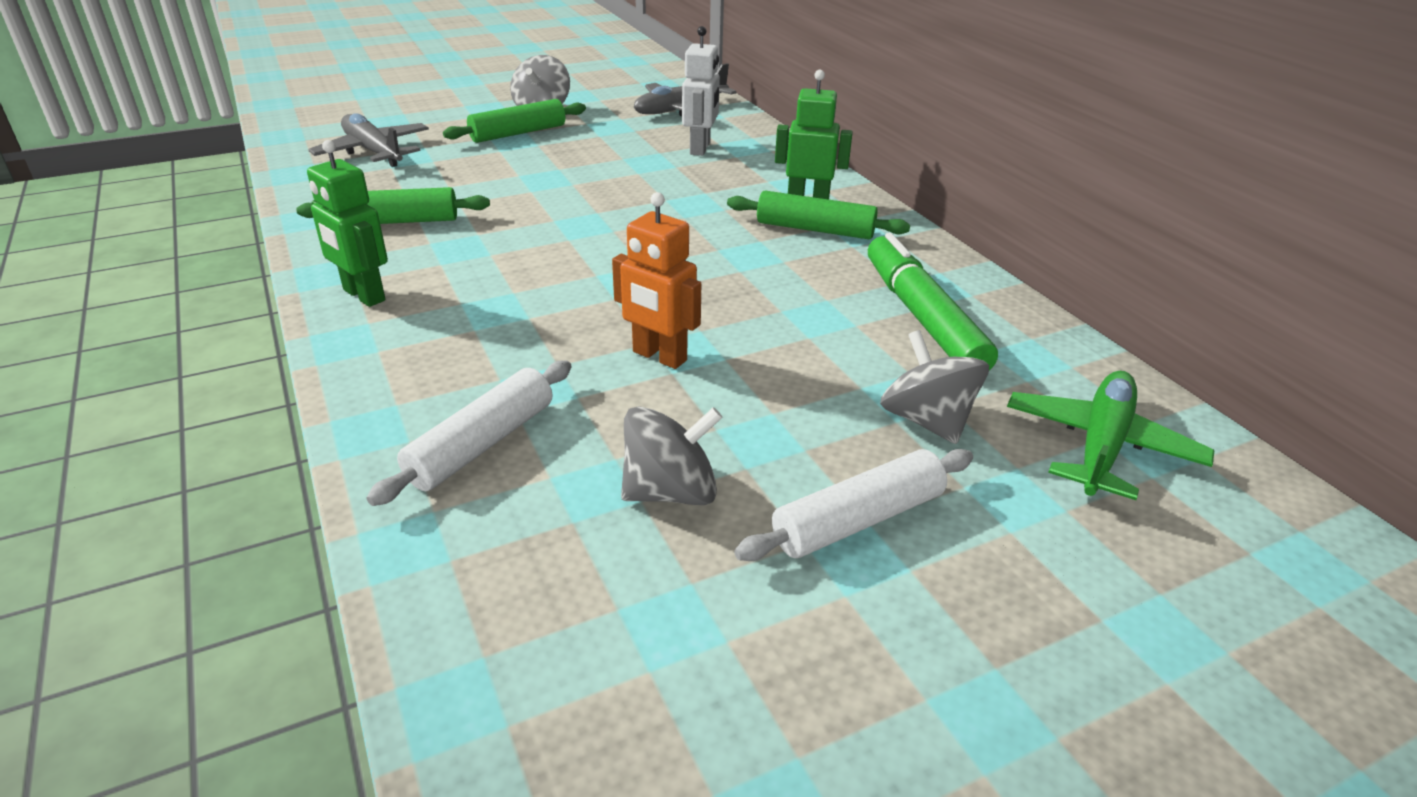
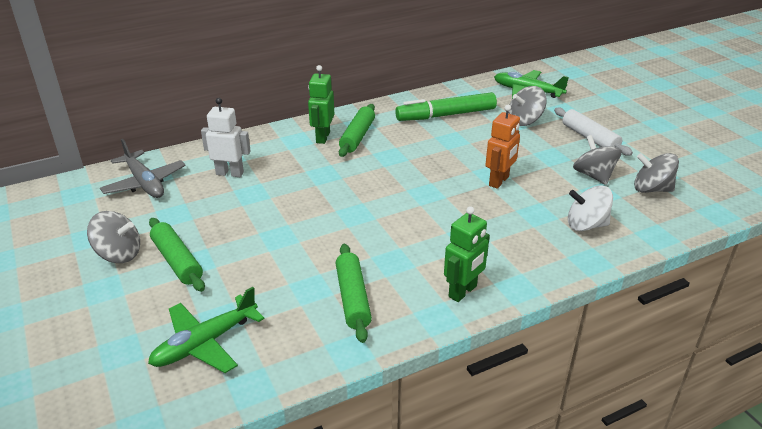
camera: 90 degrees left, 0 degrees up
grey plane [308,113,429,167] -> green plane [148,287,264,373]
white rolling pin [366,361,571,506] -> white spinning top [568,186,613,231]
none -> grey spinning top [634,153,679,193]

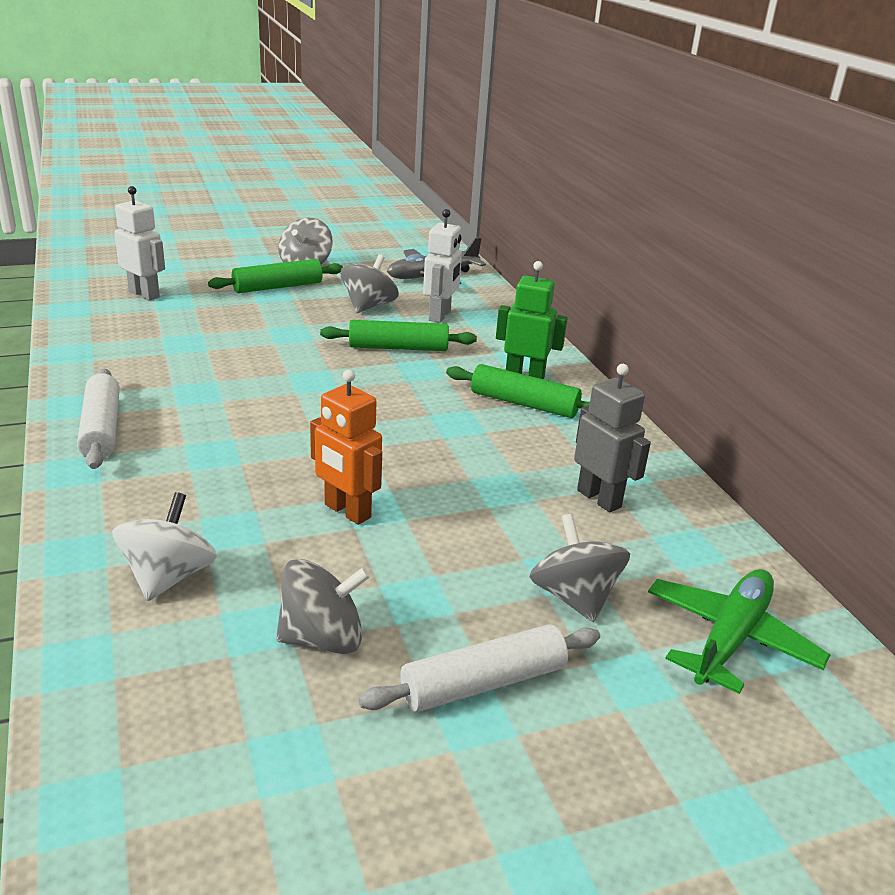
camera: 95 degrees right, 5 degrees down
green plane [148,287,264,373] -> white robot [114,186,165,301]
green rolling pin [336,244,372,343] -> green rolling pin moved to [320,320,477,351]
green marker [395,92,497,121] -> grey robot [574,364,651,513]
green robot [444,206,490,302] -> white rolling pin [77,369,120,469]
grey spinning top [634,153,679,193] -> grey spinning top moved to [341,255,399,313]

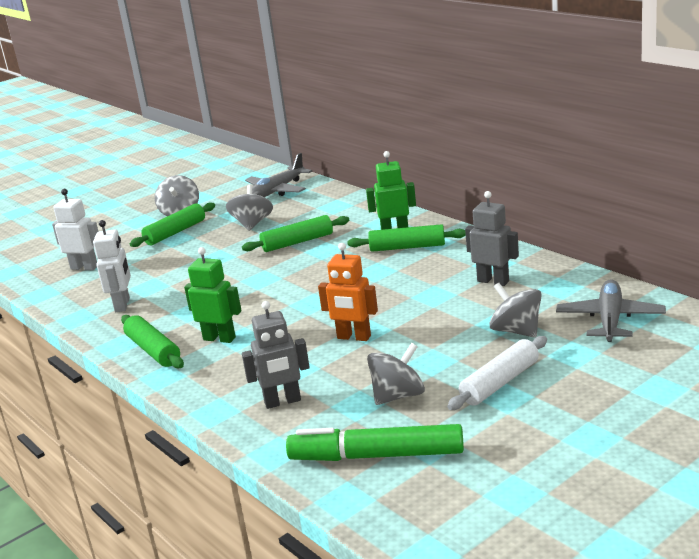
camera: 15 degrees left, 5 degrees down
white rolling pin [77,369,120,469] -> green rolling pin [121,315,184,368]
white spinning top [112,492,217,601] -> grey robot [242,301,310,409]
white robot [423,209,462,323] -> white robot moved to [93,220,131,312]
green plane [648,569,830,694] -> grey plane [556,280,666,342]
none -> green robot [184,247,241,343]
none -> green marker [286,424,464,461]

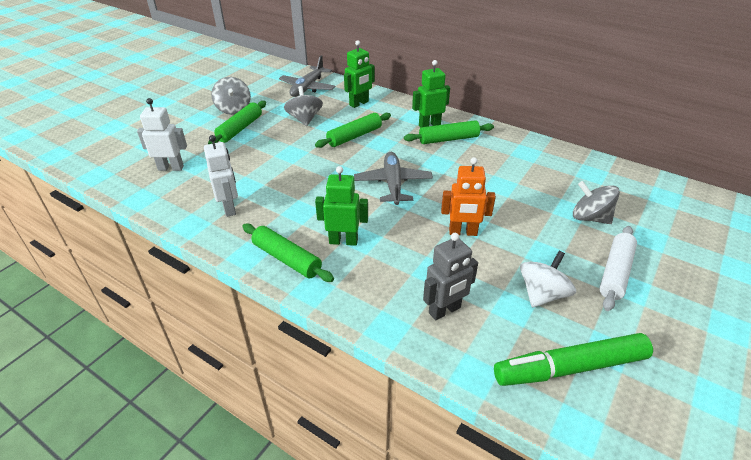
camera: 20 degrees left, 15 degrees up
grey spinning top [367,343,425,405] -> white spinning top [520,251,576,308]
grey robot [465,191,519,286] -> none
grey plane [556,280,666,342] -> grey plane moved to [354,152,433,205]
none -> green robot [344,40,375,108]

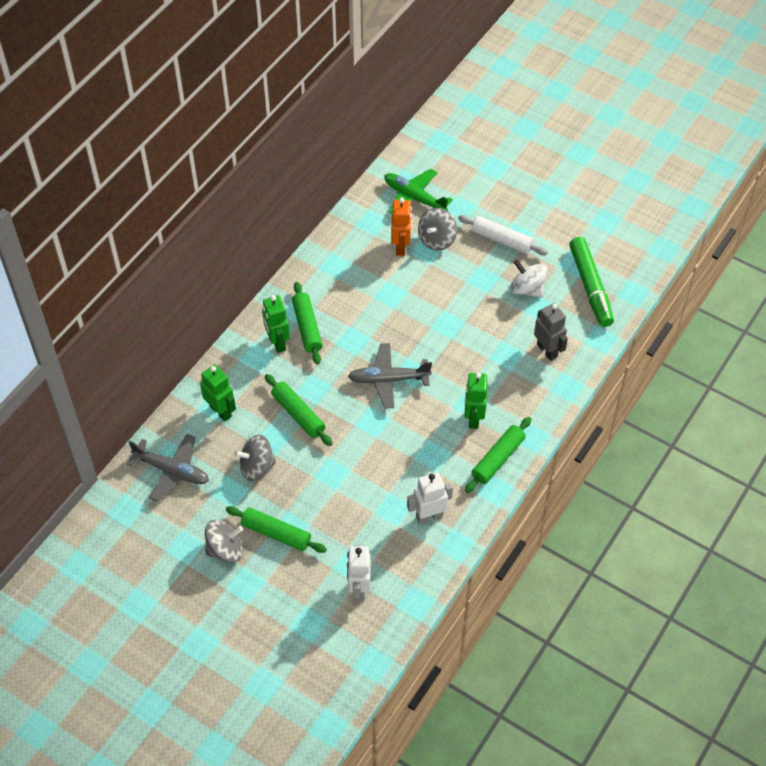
camera: 90 degrees left, 15 degrees up
orange robot [441,157,496,236] -> orange robot moved to [391,198,412,256]
none -> green plane [384,169,453,214]

